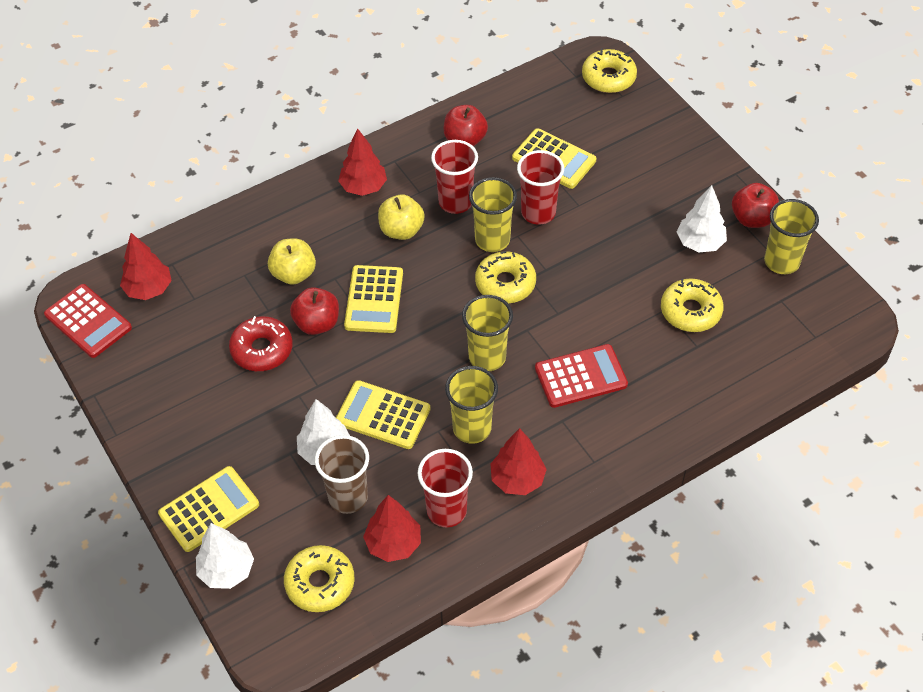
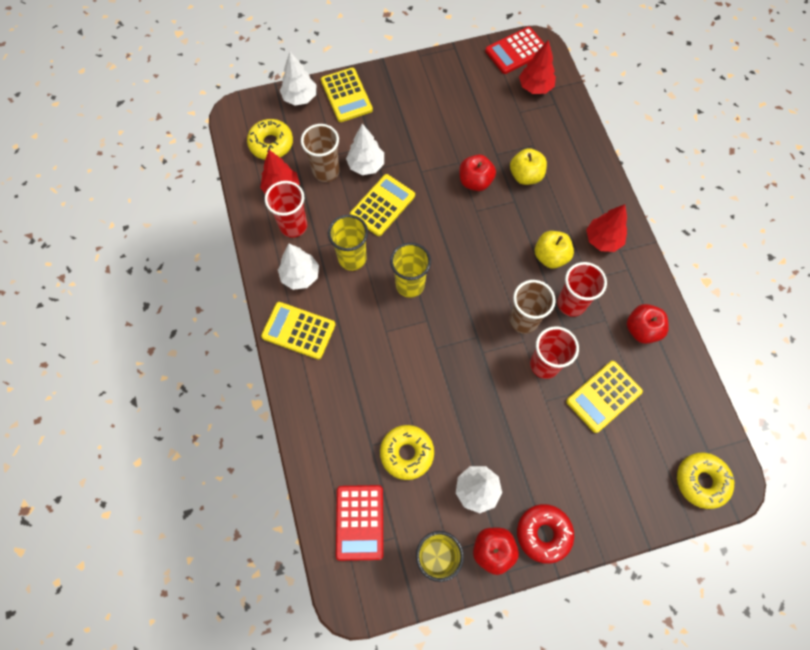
camera: 105 degrees right, 15 degrees up
red donut [229,316,293,371] -> red donut moved to [517,504,574,564]
yellow calculator [344,265,403,333] -> yellow calculator moved to [261,302,336,359]
yellow cup [469,177,517,252] -> brown cup [509,280,556,334]
yellow donut [475,251,536,304] -> none
red tree [490,428,547,495] -> white tree [278,244,319,290]
red calculator [535,344,628,408] -> red calculator moved to [336,485,383,561]

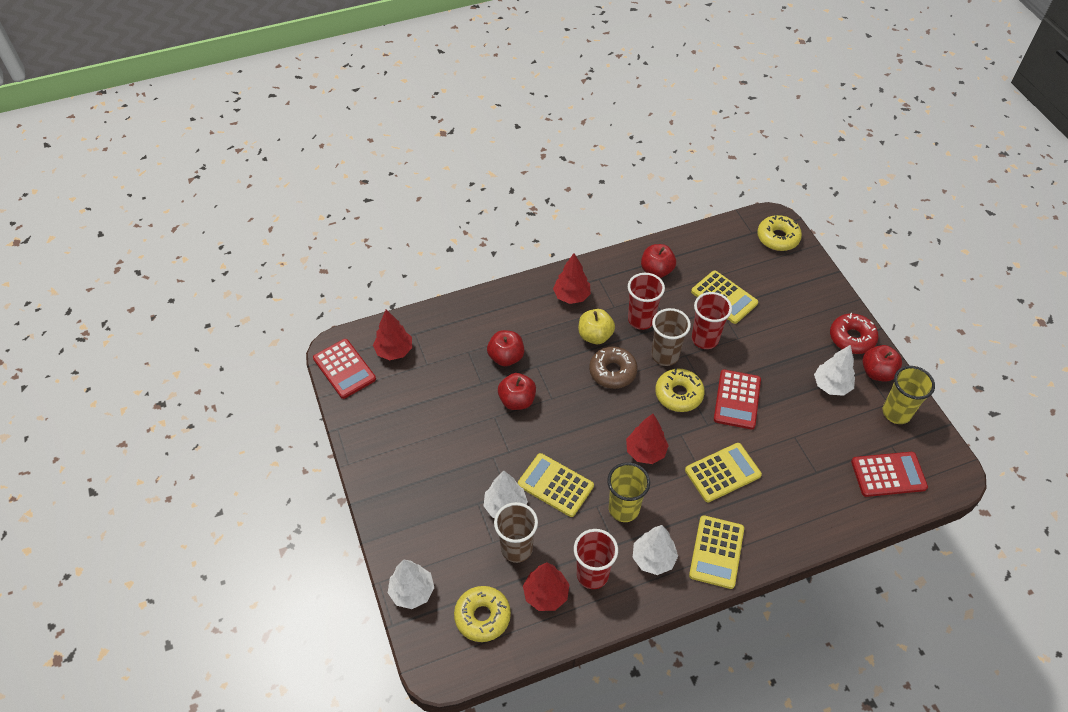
camera: 95 degrees left, 15 degrees down
yellow calculator [321,68,373,122] -> yellow calculator moved to [685,443,762,502]
yellow donut [380,425,434,480] -> yellow donut moved to [655,368,705,412]
yellow cup [390,243,431,298] -> red tree [626,414,669,464]
yellow apple [510,148,547,185] -> red apple [487,330,524,366]
none -> brown donut [589,346,638,389]
none -> red calculator [714,369,761,430]

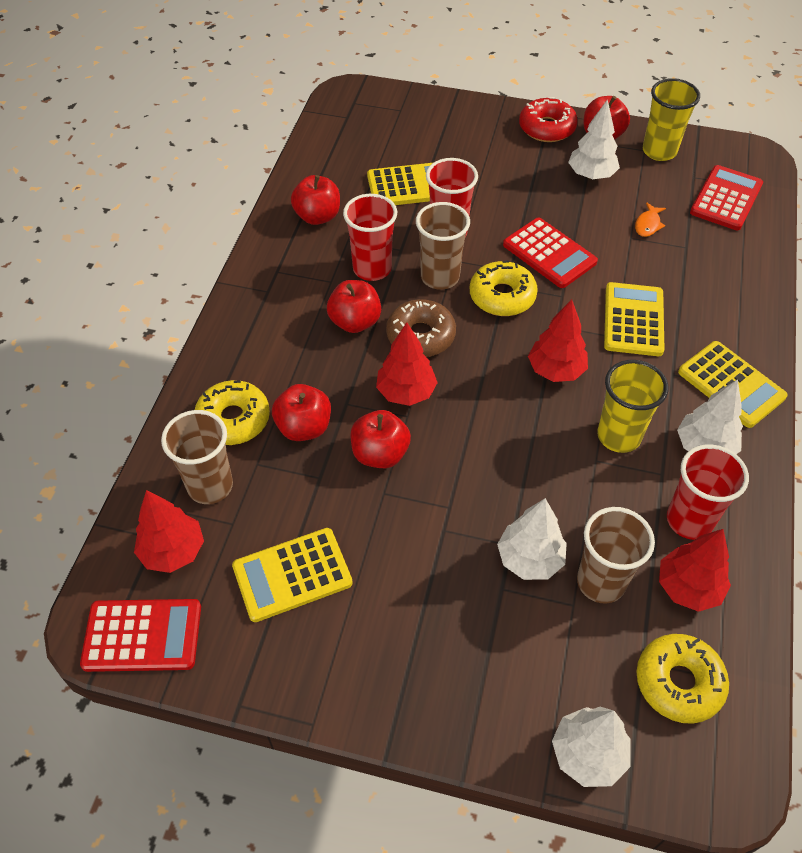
camera: 55 degrees left, 0 degrees up
yellow calculator [518,453,594,517] -> yellow calculator moved to [232,528,353,622]
red tree [553,253,591,304] -> red tree moved to [376,322,438,406]
yellow apple [579,309,615,344] -> red apple [327,280,381,333]
yellow donut [757,214,802,251] -> yellow donut moved to [195,380,270,445]
none -> brown cup [161,410,233,504]
none -> orange fish [635,202,666,237]

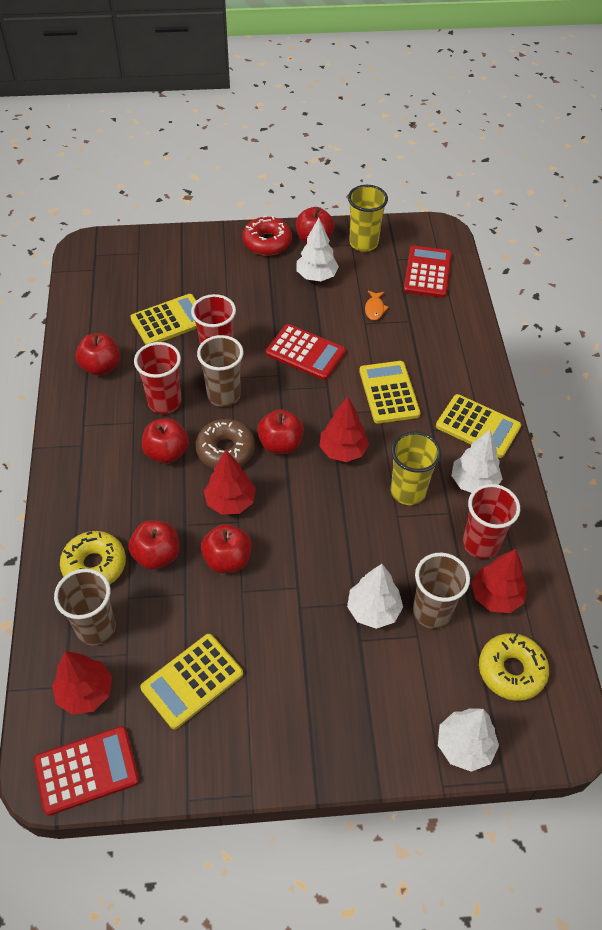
camera: 20 degrees left, 0 degrees up
yellow donut [470,260,538,316] -> none
none -> red apple [257,409,304,454]

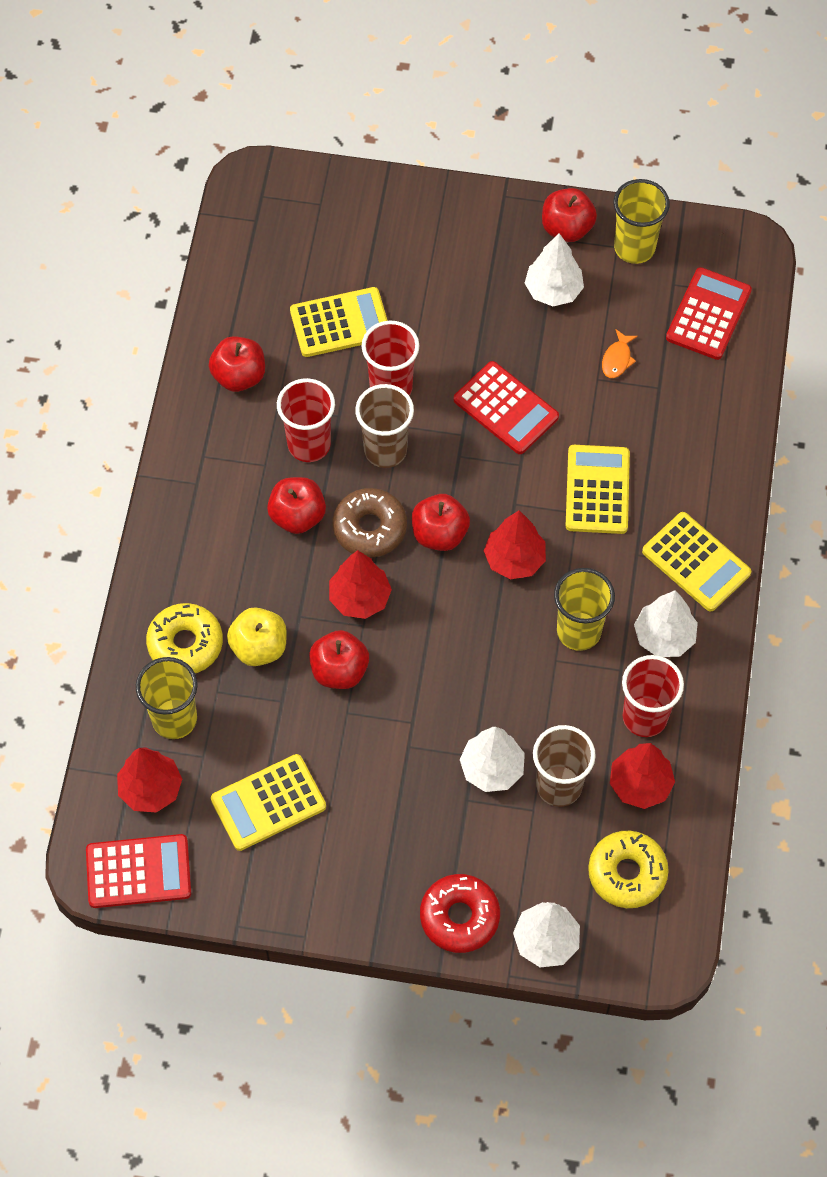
camera: 15 degrees right, 10 degrees up
brown cup [54,569,116,645] -> yellow cup [136,657,198,739]
red apple [128,521,180,570] -> yellow apple [227,607,287,666]
red donut [242,216,292,256] -> red donut moved to [420,874,500,953]

